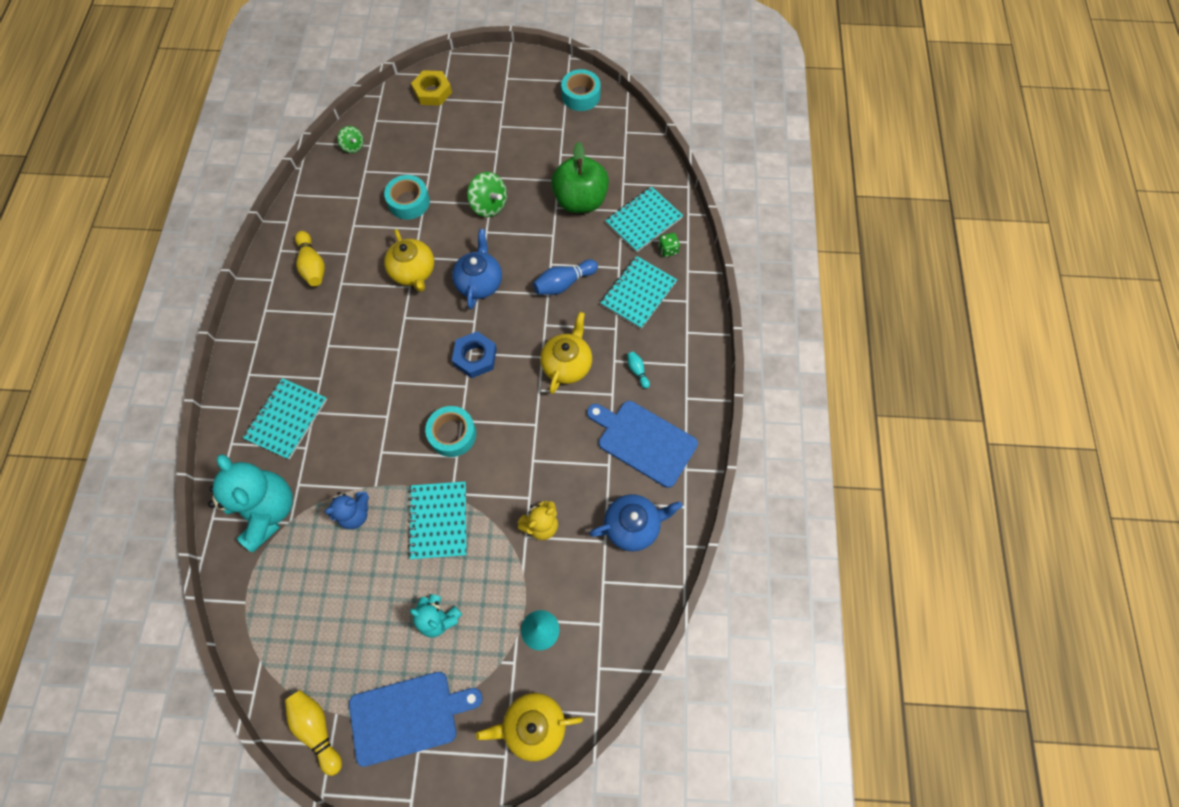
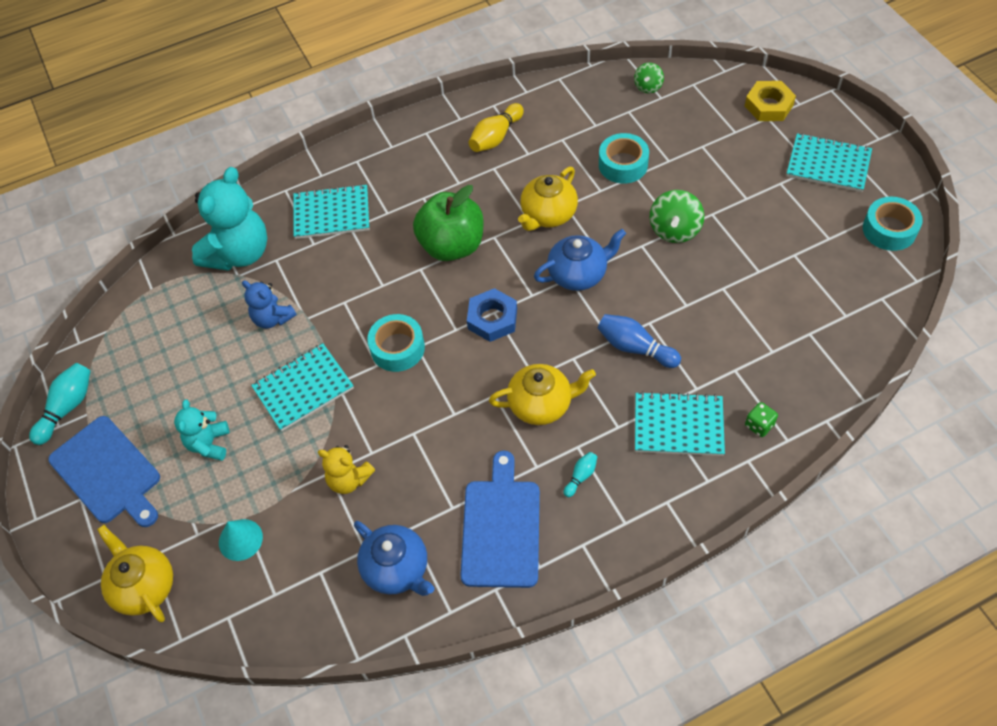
camera: 65 degrees right, 10 degrees down
yellow bowling pin [285,690,342,776] -> turquoise bowling pin [29,363,91,445]
green apple [551,142,609,213] -> green apple moved to [413,185,483,261]
turquoise notebook [605,187,683,252] -> turquoise notebook moved to [786,133,872,192]

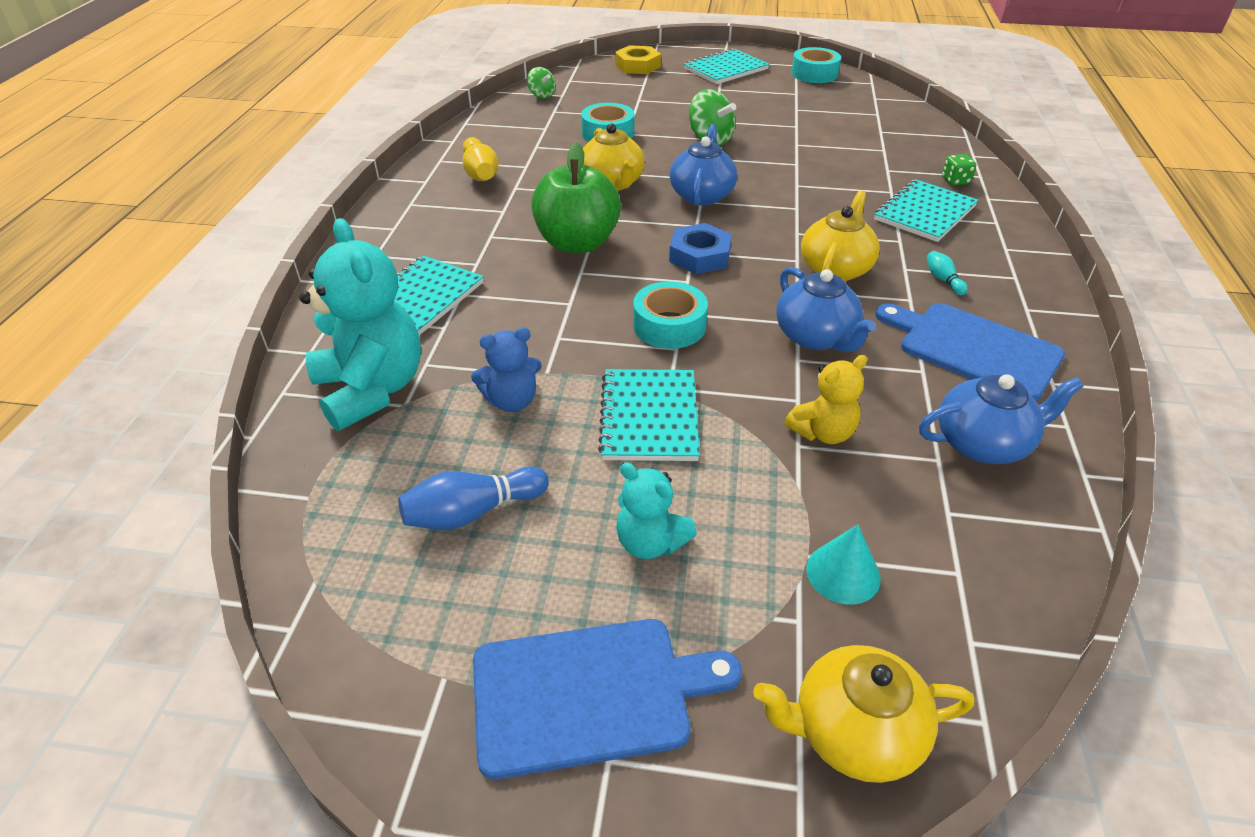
camera: 60 degrees left, 15 degrees down
turquoise bowling pin [29,363,91,445] -> none
blue bowling pin [598,314,681,368] -> blue bowling pin moved to [398,466,549,530]
none -> blue teapot [776,267,876,352]

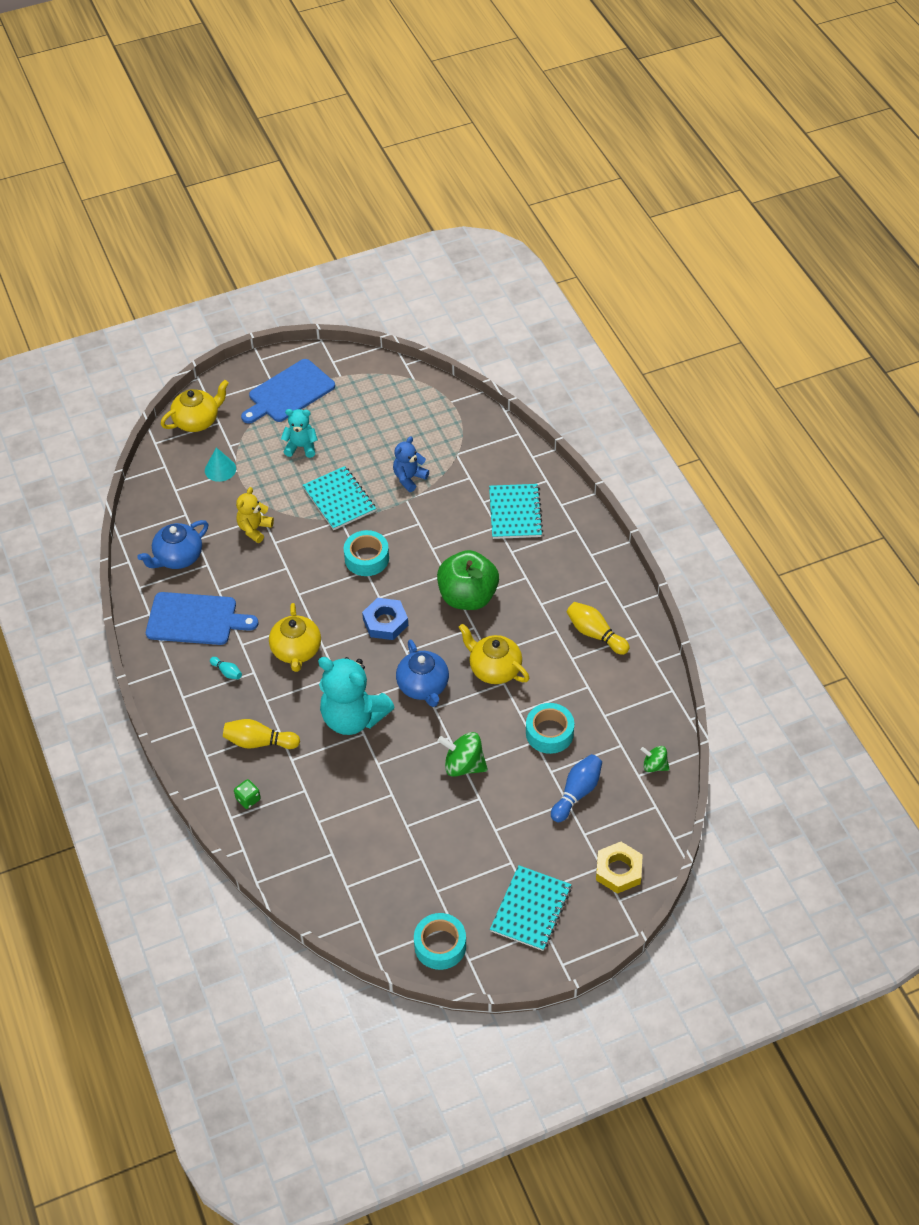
camera: 150 degrees right, 10 degrees up
turquoise teddy bear [300,218,421,431] -> turquoise teddy bear moved to [318,657,394,735]
blue bowling pin [398,466,549,530] -> blue bowling pin moved to [551,754,602,822]
blue teapot [776,267,876,352] -> none
turquoise notebook [874,179,978,242] -> yellow bowling pin [223,719,300,749]

